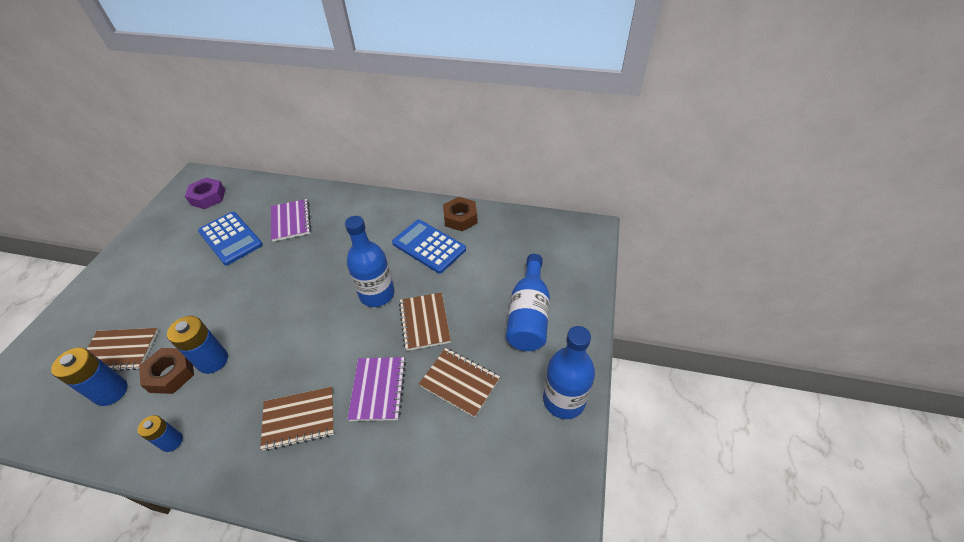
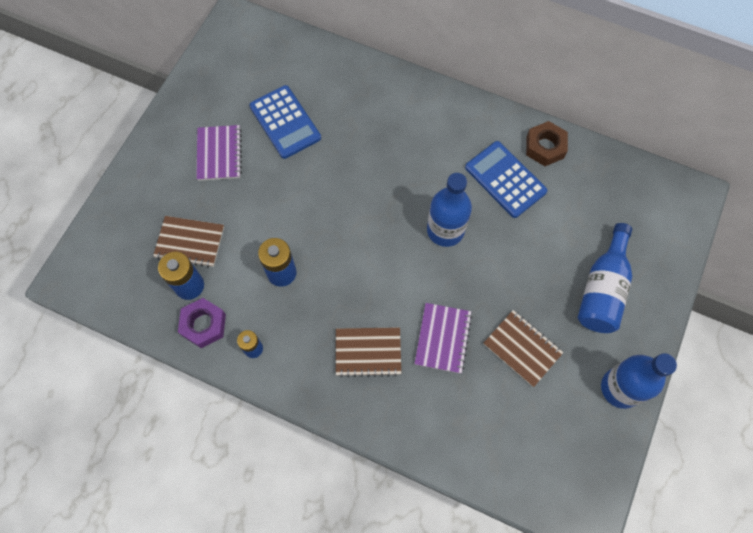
camera: 10 degrees right, 20 degrees up
brown nut [139,348,194,394] -> none
purple nut [185,178,225,209] -> purple nut moved to [178,298,226,348]
purple notebook [271,199,311,242] -> purple notebook moved to [196,125,242,181]
brown notebook [399,292,451,351] -> none

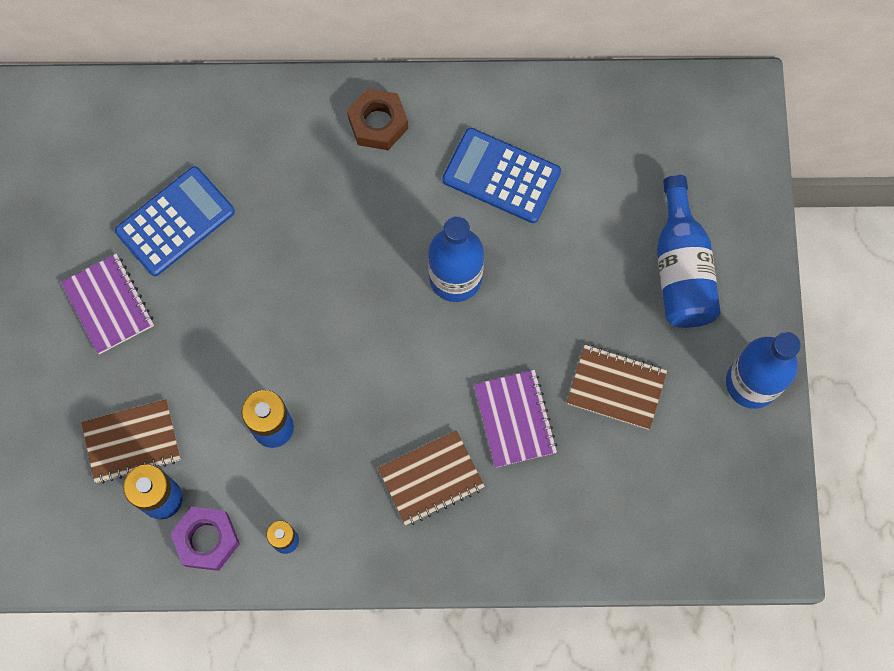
camera: 25 degrees left, 5 degrees up
blue calculator [250,85,321,159] -> blue calculator turned 75 degrees counterclockwise [115,166,235,276]
brown nut [526,121,568,166] -> brown nut moved to [347,88,408,150]

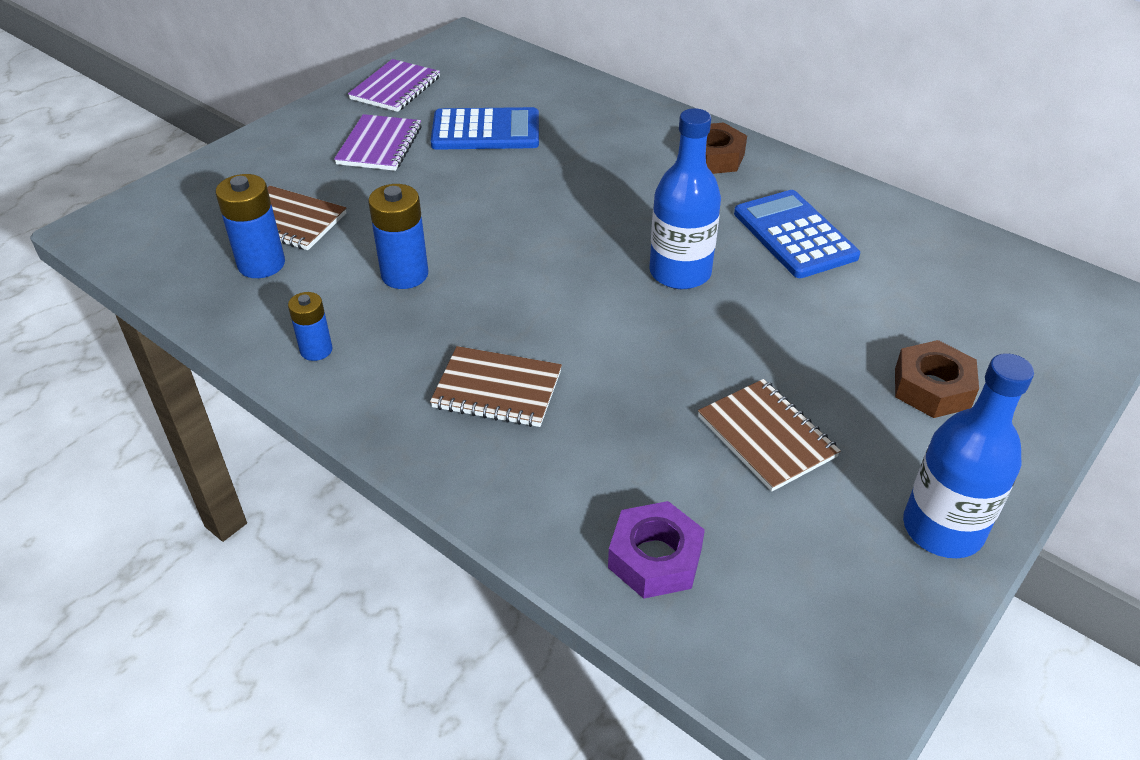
camera: 40 degrees right, 30 degrees down
purple nut [170,507,240,571] -> purple nut moved to [608,501,705,599]
purple notebook [474,370,558,468] -> purple notebook moved to [348,59,440,112]
blue bottle [657,175,721,328] -> brown nut [895,340,979,418]

